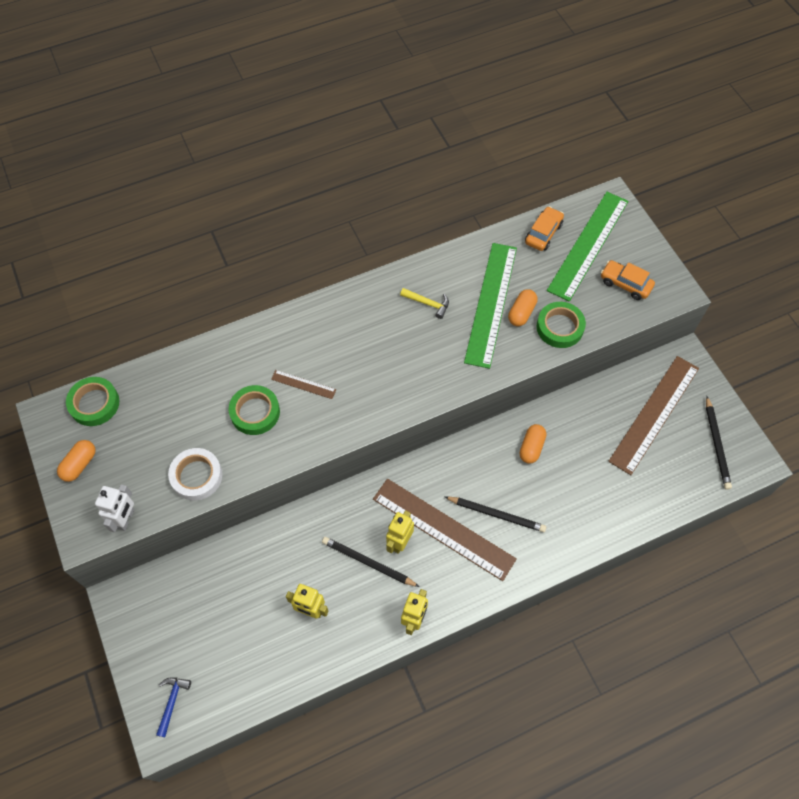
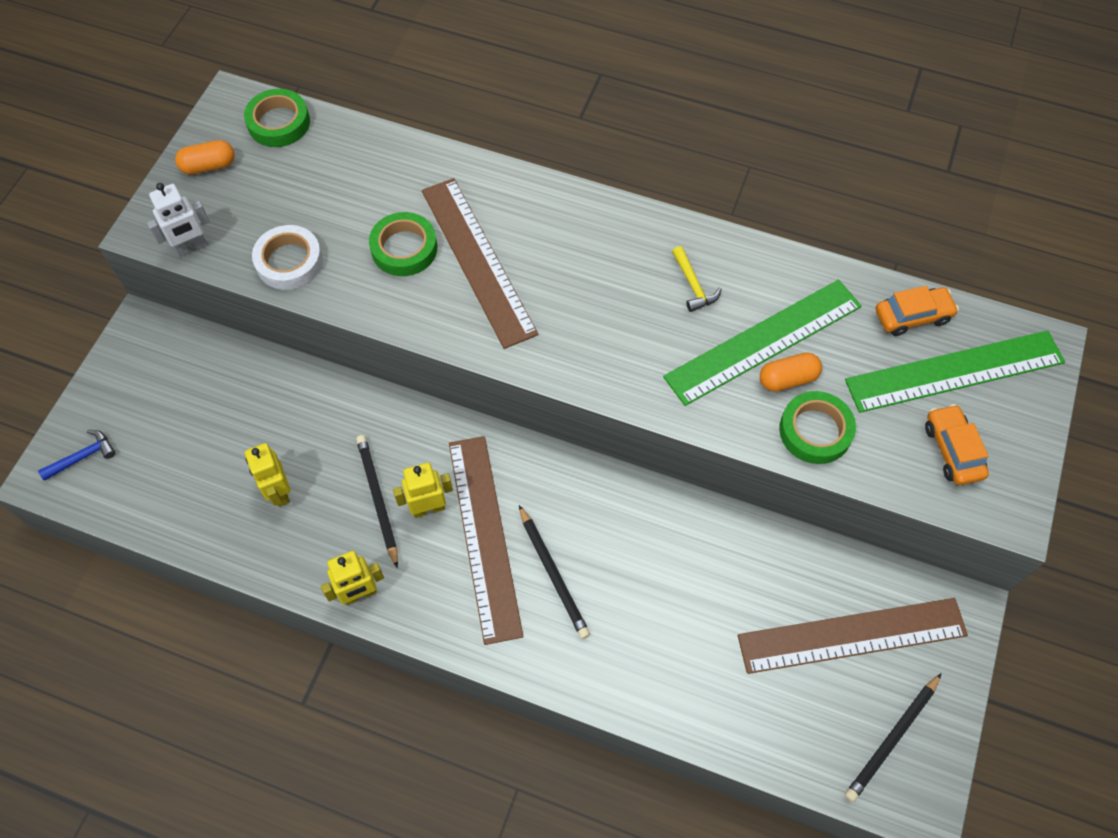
camera: 45 degrees right, 0 degrees up
brown ruler [271,370,336,399] -> brown ruler [422,178,538,349], size x2.32
orange capsule [520,424,546,464] -> none

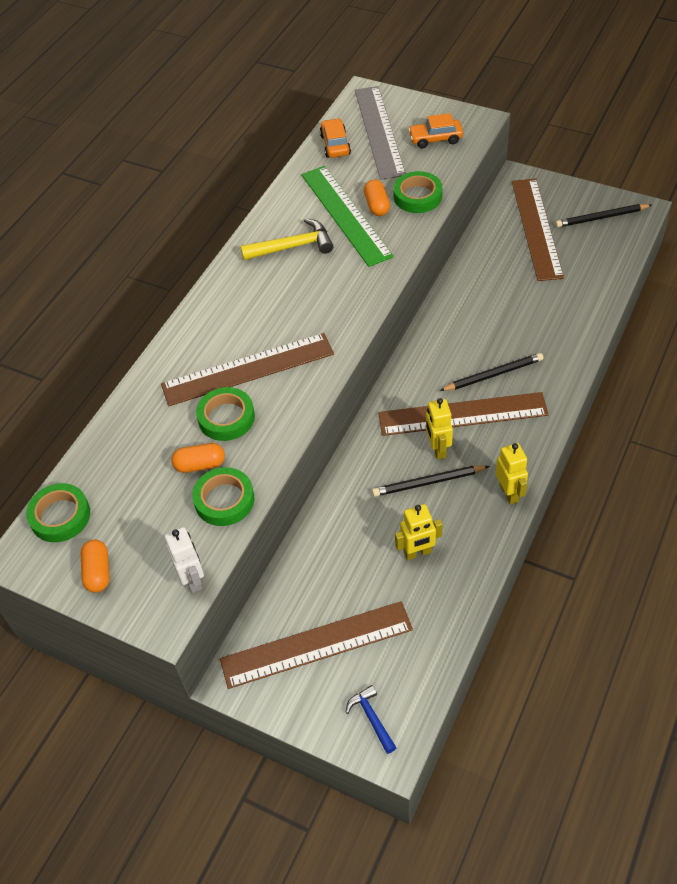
camera: 80 degrees left, 10 degrees down
white tape [252,225,323,290] -> green tape [192,467,255,526]
yellow hammer [672,246,722,312] -> yellow hammer [240,218,333,260], size x1.65
green ruler [845,330,1065,413] -> grey ruler [355,86,406,180]
black pencil [845,673,942,802] -> black pencil turned 120 degrees clockwise [555,204,652,228]
none -> orange capsule [171,443,225,473]
none -> brown ruler [220,601,413,689]

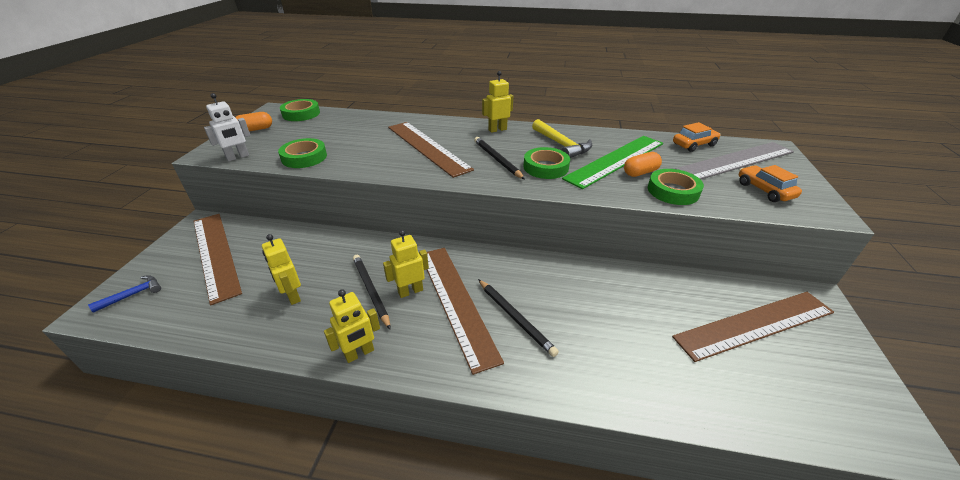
camera: 70 degrees right, 15 degrees down
orange capsule [171,443,225,473] -> none
green tape [196,387,255,441] -> green tape moved to [524,147,570,179]
black pencil [555,204,652,228] -> black pencil moved to [474,137,525,179]
none -> yellow robot [482,71,513,133]

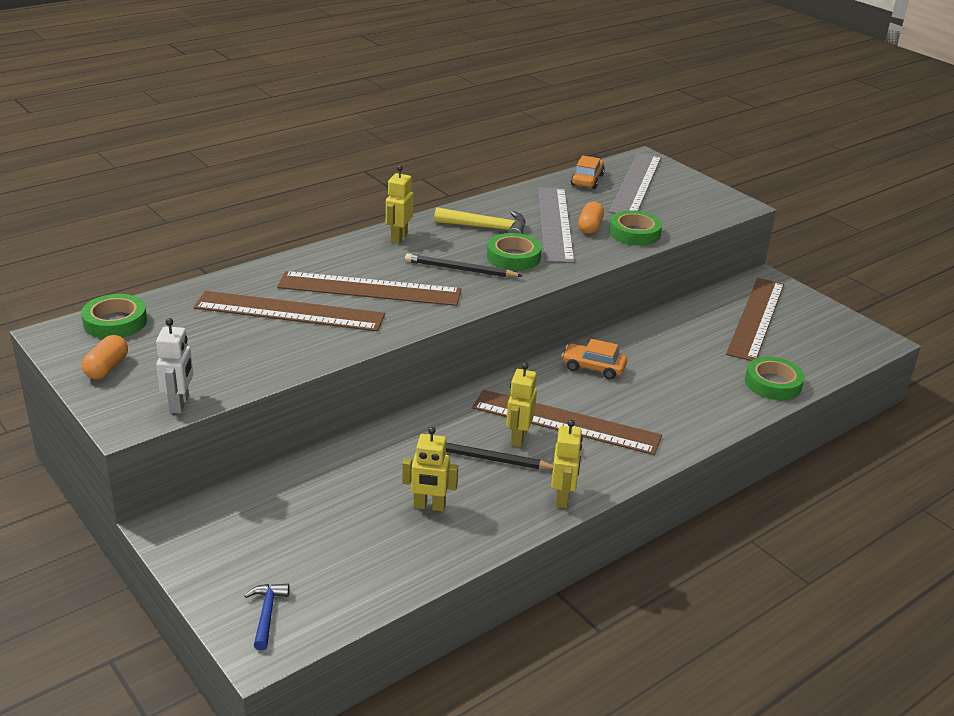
camera: 50 degrees left, 5 degrees down
brown ruler [194,214,242,305] -> brown ruler moved to [194,291,385,331]
green tape [278,138,327,168] -> green tape moved to [745,357,805,400]
black pencil [478,279,559,357] -> none
green ruler [562,136,663,189] -> grey ruler [538,187,575,263]
orange car [739,165,802,202] -> orange car moved to [561,339,627,380]

